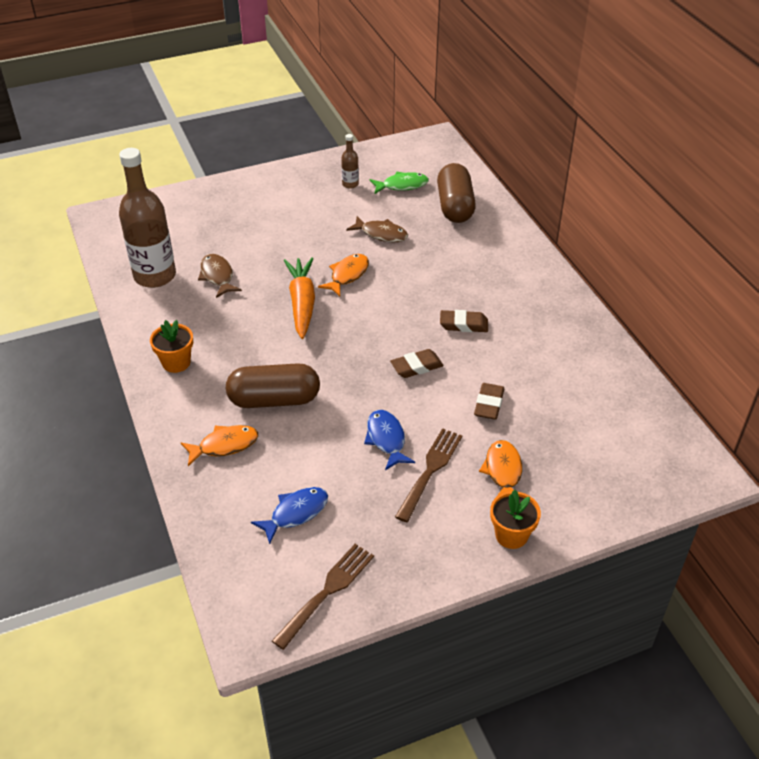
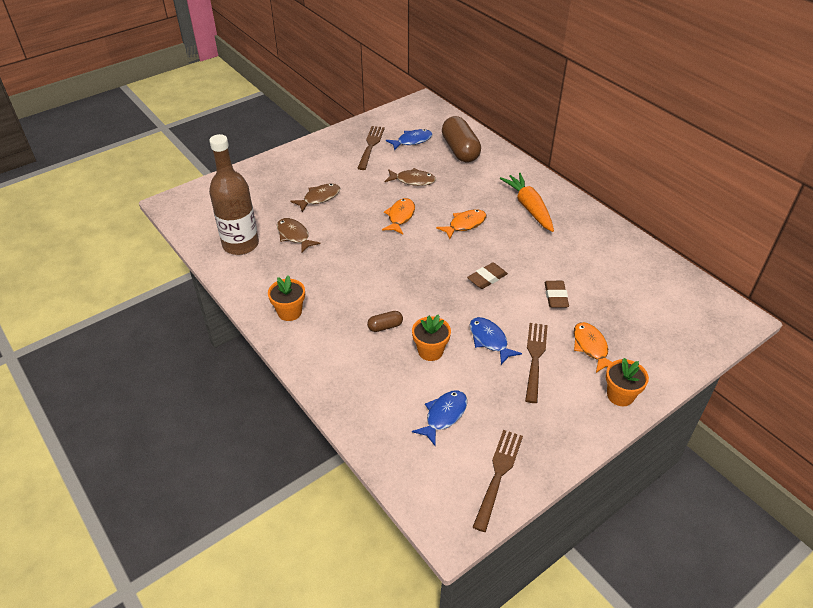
camera: 15 degrees left, 0 degrees up
orange fish [181,425,258,466] -> orange fish moved to [436,209,486,239]
brown capsule [226,363,320,408] -> brown capsule [367,311,403,332], size x0.46
orange carrot [284,257,315,339] -> orange carrot moved to [500,173,554,232]
brown bottle [341,134,359,189] -> brown fork [357,126,385,170]
green fish [370,172,429,194] -> blue fish [386,129,433,151]
brown eraser [440,310,488,332] -> none
none -> brown fish [290,183,340,212]
none -> orange flower pot [412,314,451,361]

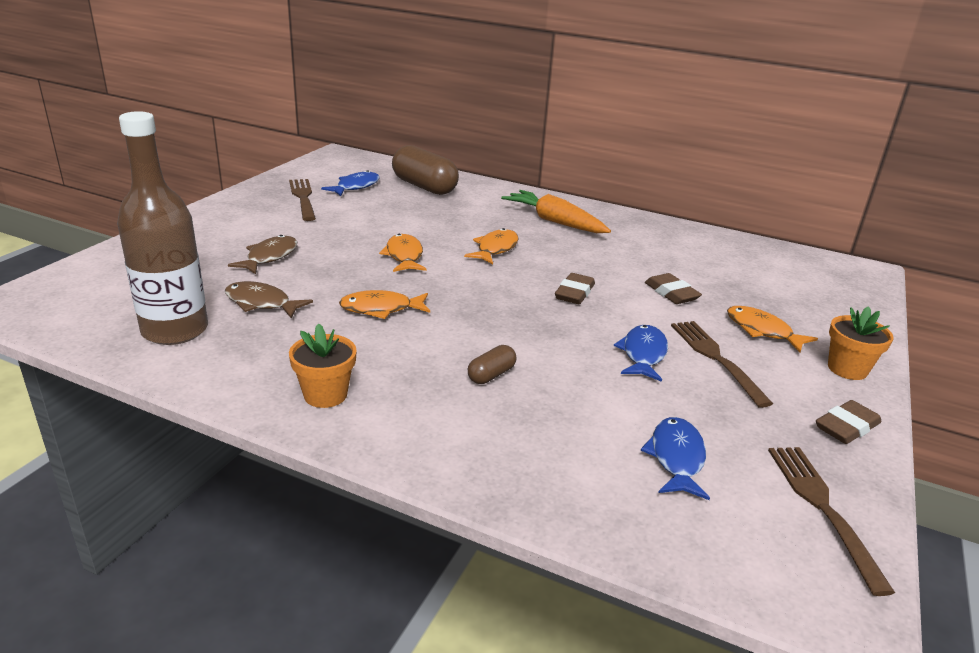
camera: 30 degrees left, 15 degrees down
brown fish [385,168,436,186] -> none
orange flower pot [412,314,451,361] -> none
blue fish [470,317,522,365] -> blue fish turned 75 degrees clockwise [614,325,668,382]
none -> orange fish [339,290,430,319]
none -> brown eraser [816,400,881,444]

